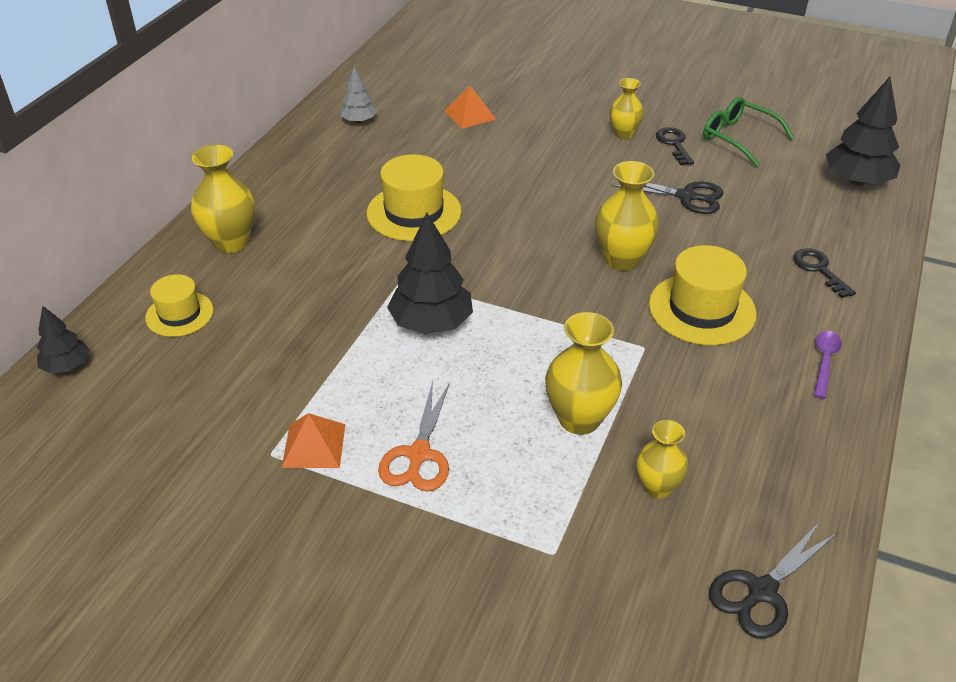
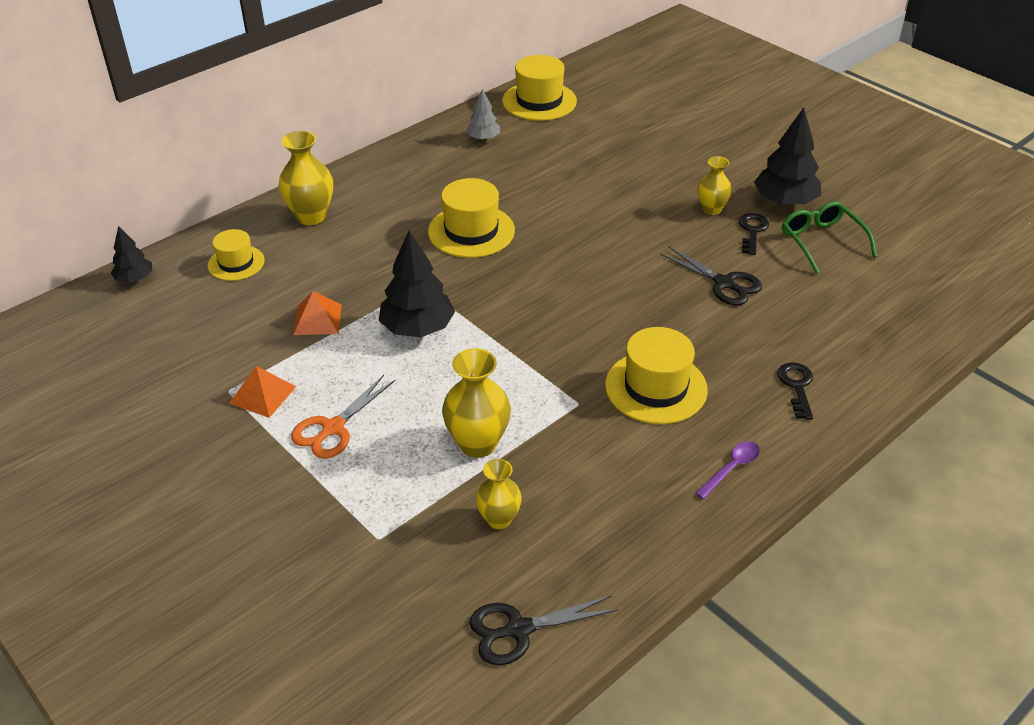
camera: 25 degrees right, 0 degrees up
orange pyramid [444,86,496,129] -> orange pyramid moved to [293,291,342,335]
yellow vase [595,161,660,271] -> none
black tree [826,77,901,186] -> black tree moved to [754,108,821,206]
none -> yellow hat [502,55,577,121]

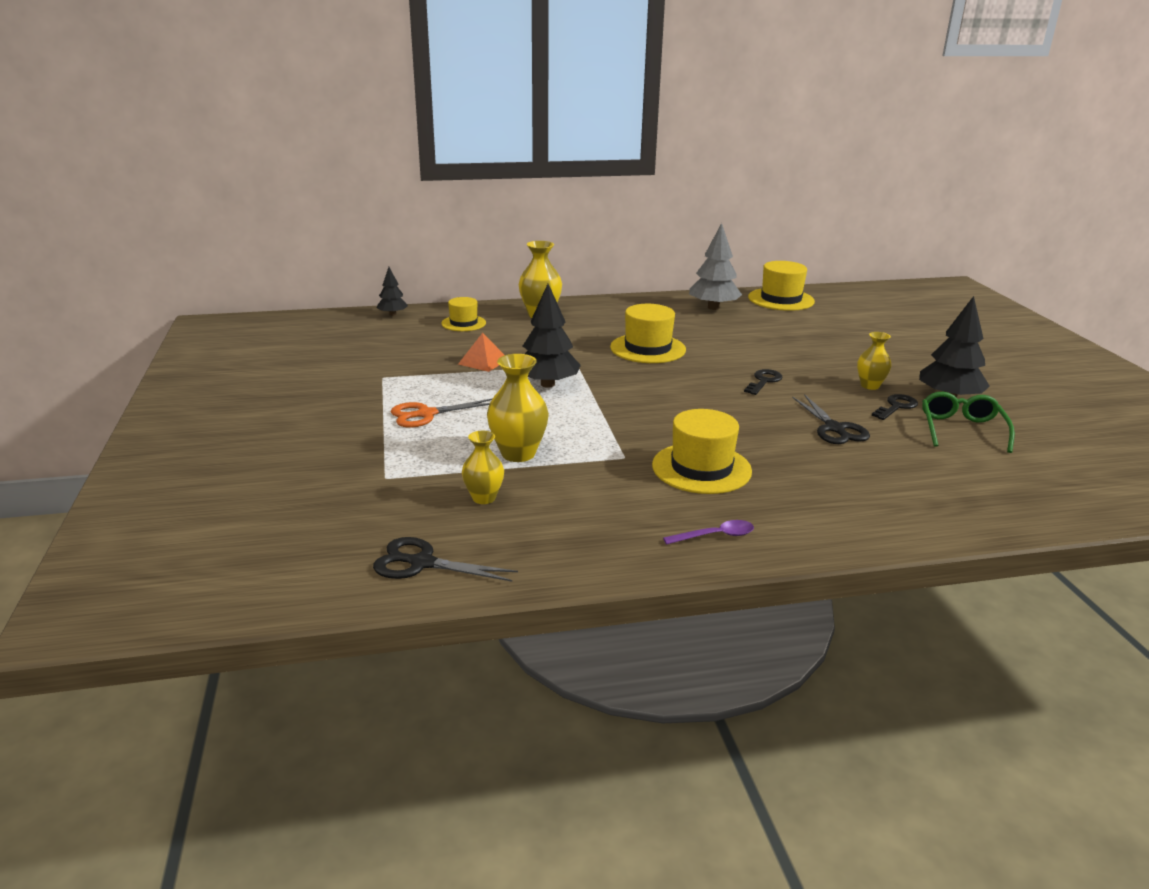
camera: 30 degrees right, 15 degrees down
orange pyramid [229,366,296,418] -> none
grey tree [466,89,500,141] -> grey tree [689,223,742,310], size x1.77
black key [777,362,813,420] -> black key moved to [744,369,783,395]

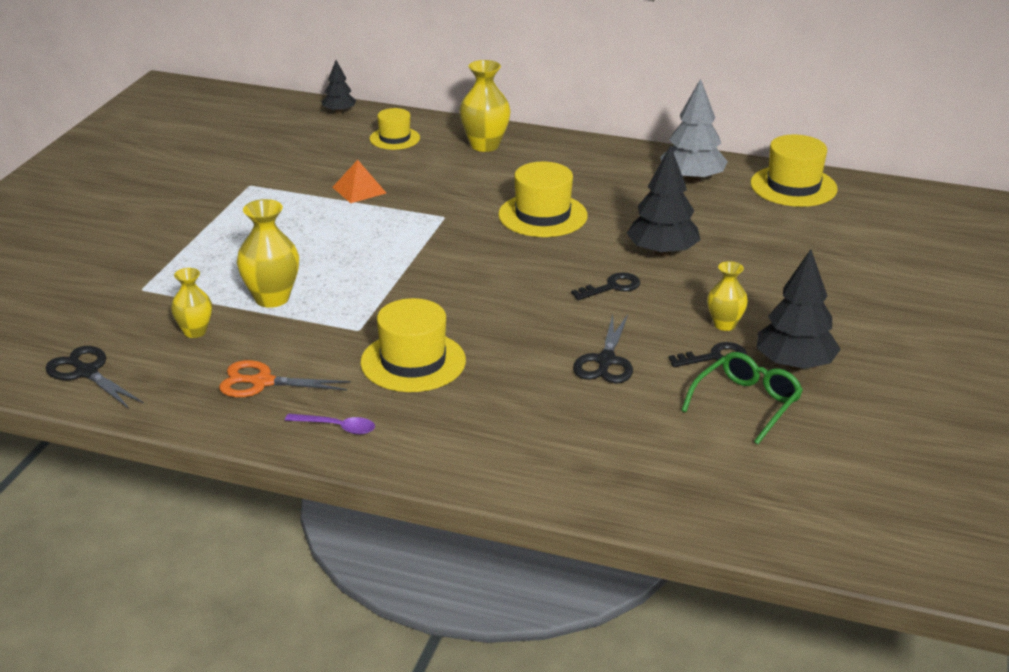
camera: 30 degrees right, 5 degrees up
orange scissors [391,398,493,428] -> orange scissors moved to [219,360,351,397]
black tree [523,284,581,388] -> black tree moved to [626,145,700,257]

